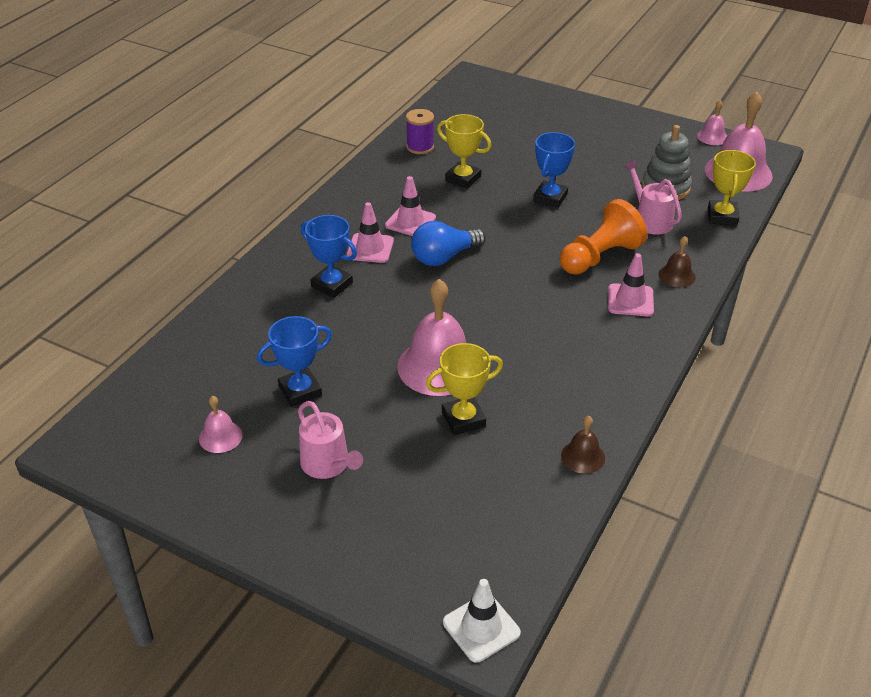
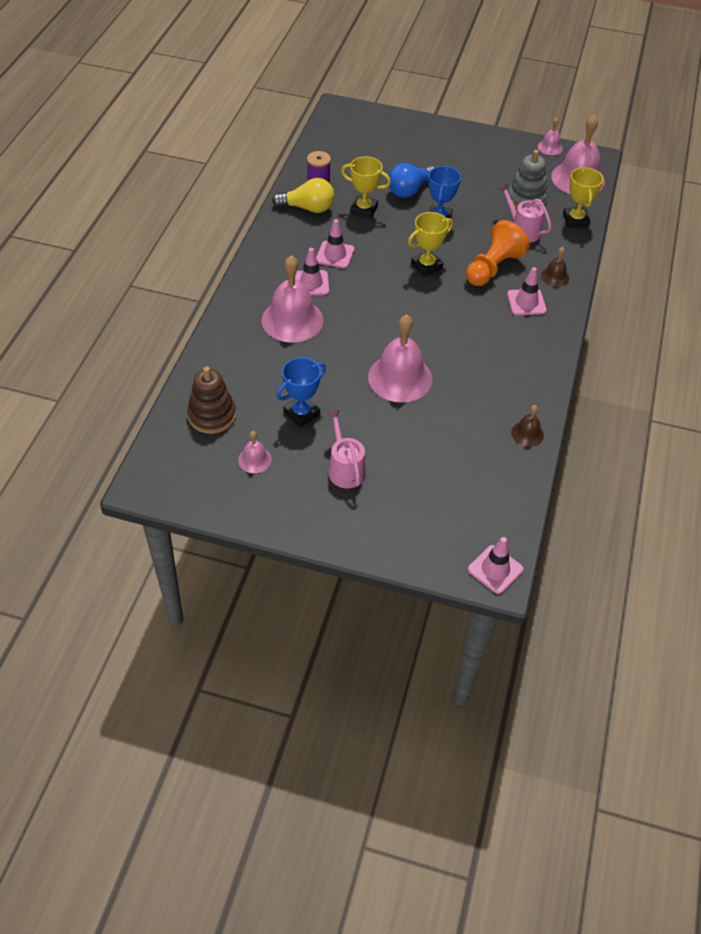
camera: 15 degrees left, 10 degrees up
pink watering can [298,401,363,479] -> pink watering can turned 150 degrees counterclockwise [328,410,366,488]
blue trophy [301,215,357,298] -> pink bell [262,255,323,342]
blue light bulb [411,221,486,266] -> blue light bulb moved to [389,163,435,198]
yellow trophy [426,343,503,435] -> yellow trophy moved to [408,212,453,277]
white traffic cone [443,579,521,662] -> pink traffic cone [468,537,523,594]
none -> brown stacking toy [187,366,236,434]
none -> yellow light bulb [272,178,335,213]

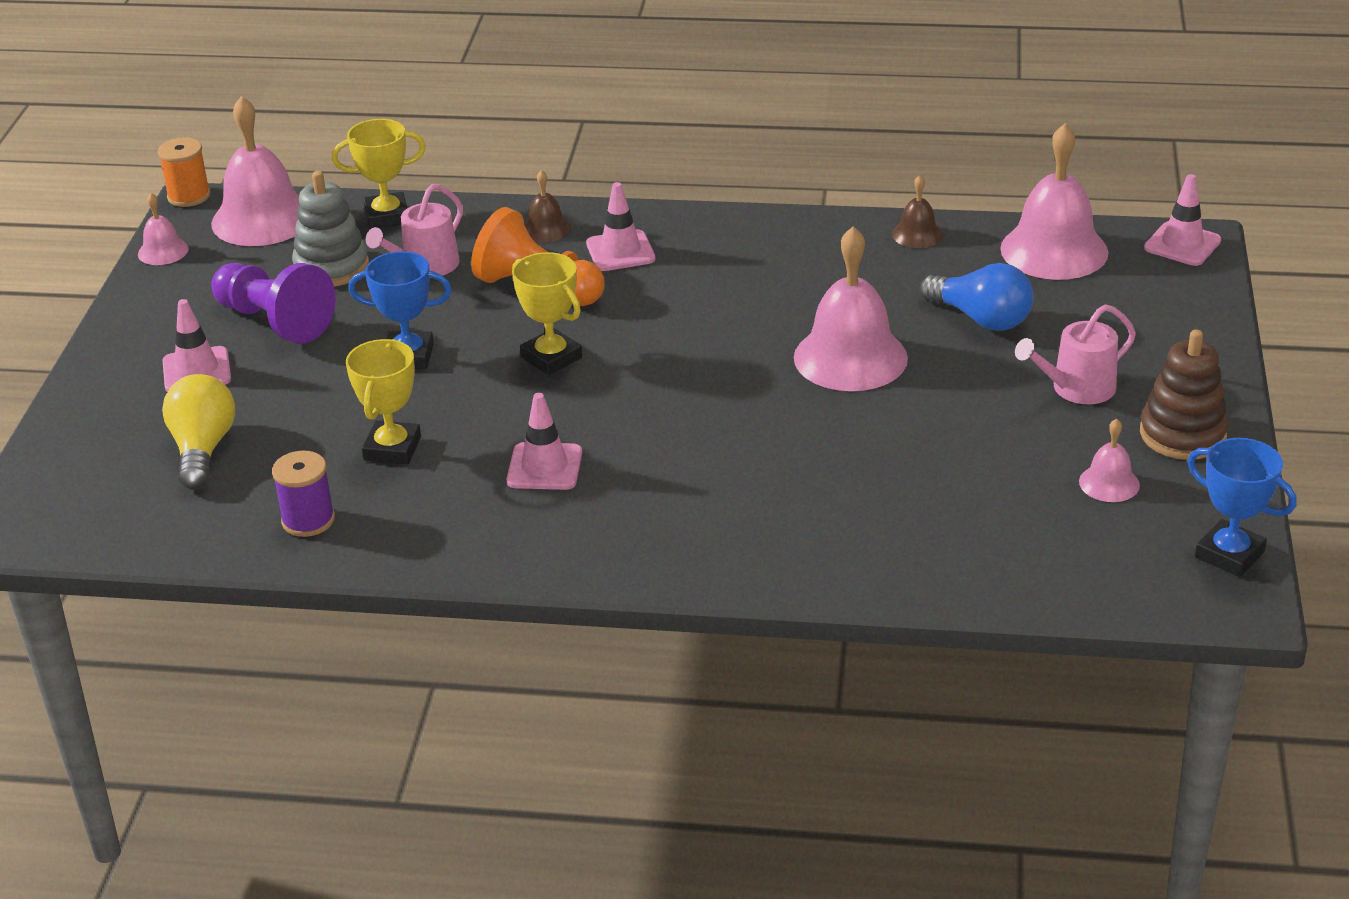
camera: 95 degrees left, 15 degrees down
brown stacking toy [187,366,236,434] -> brown stacking toy moved to [1140,329,1229,460]
pink bell [262,255,323,342] -> pink bell moved to [1000,123,1109,280]
yellow light bulb [272,178,335,213] -> yellow light bulb moved to [162,374,235,490]
blue trophy [276,357,326,428] -> blue trophy moved to [1187,438,1297,577]
pink traffic cone [295,248,329,296] -> pink traffic cone moved to [162,299,231,392]
blue light bulb [389,163,435,198] -> blue light bulb moved to [920,263,1034,331]
none -> orange spool [158,137,210,207]
none -> purple pawn [211,263,336,344]

